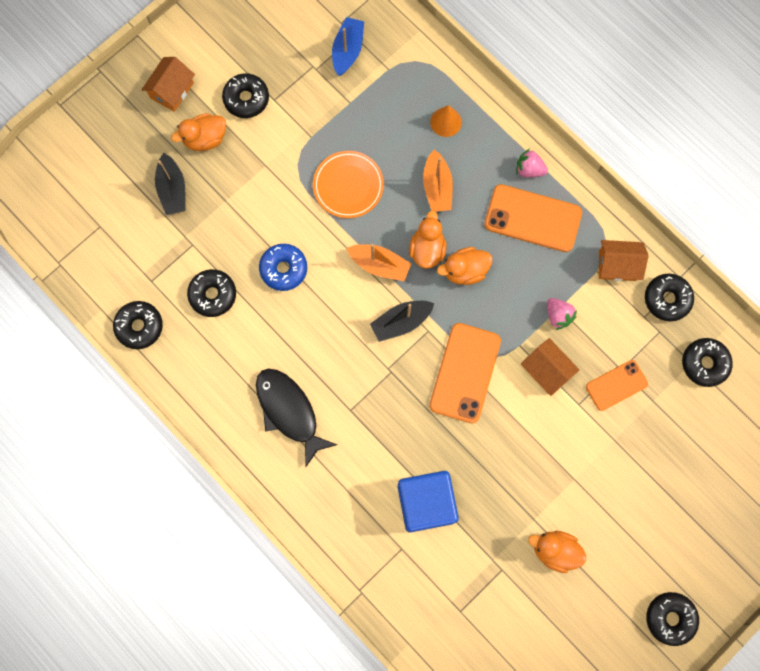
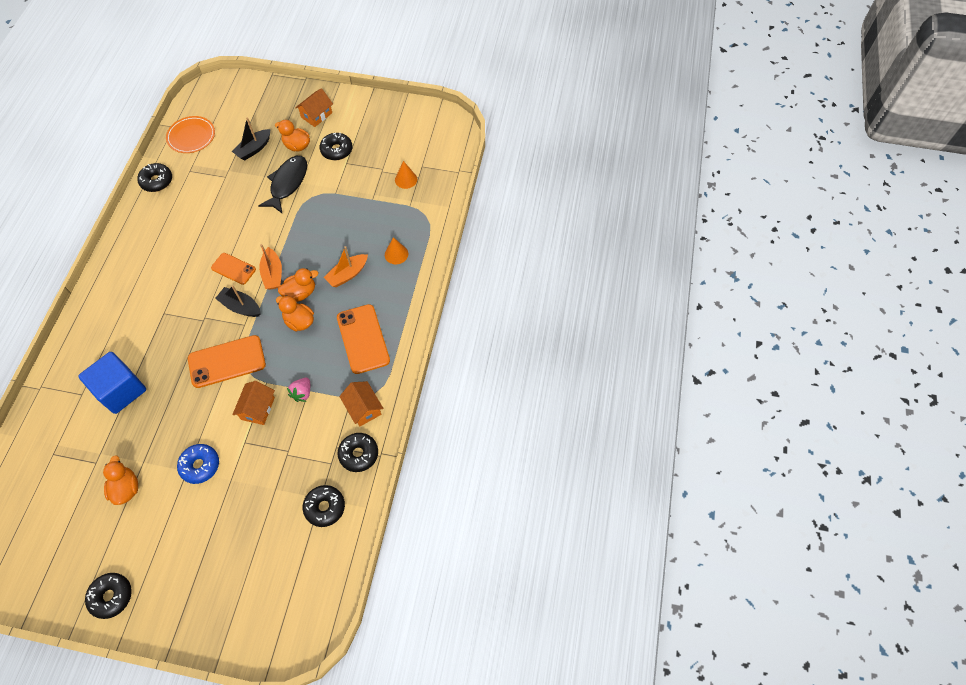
camera: 55 degrees right, 15 degrees down
orange house [141,57,195,112] -> orange house turned 45 degrees counterclockwise [295,88,333,127]
black donut [187,269,236,317] -> none
black fish [256,368,337,467] -> black fish moved to [258,156,307,214]
blue donut [259,244,307,291] -> blue donut moved to [177,444,219,484]
orange plate [313,151,384,218] -> orange plate moved to [166,116,215,153]
blue boat [332,17,364,76] -> orange cone [395,161,417,189]
pink strawberry [516,149,548,177] -> none
orange phone [586,360,648,411] -> orange phone moved to [211,253,256,285]

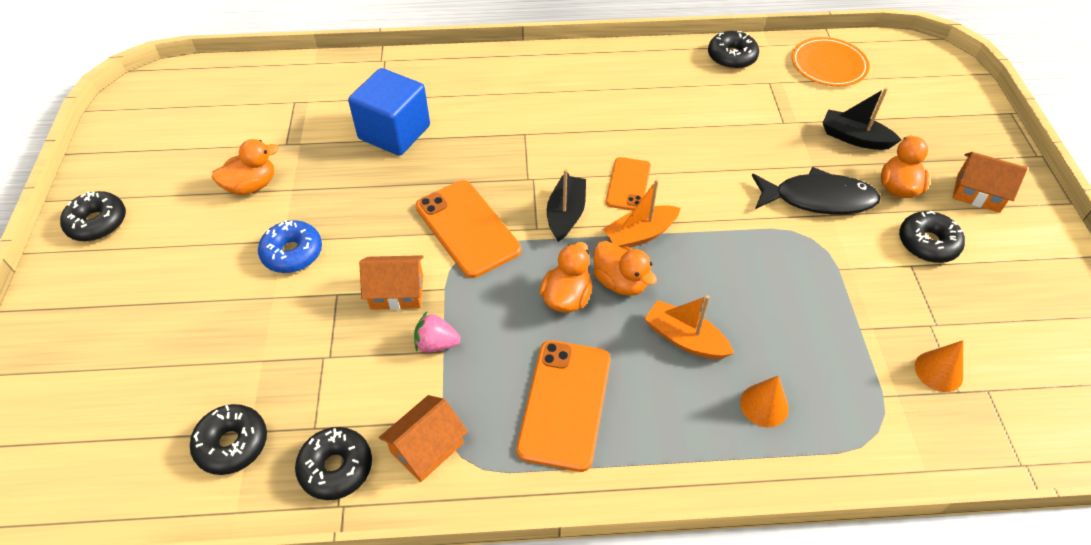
camera: 75 degrees right, 10 degrees down
orange phone [337,304,390,374] -> orange phone turned 45 degrees counterclockwise [516,340,610,472]

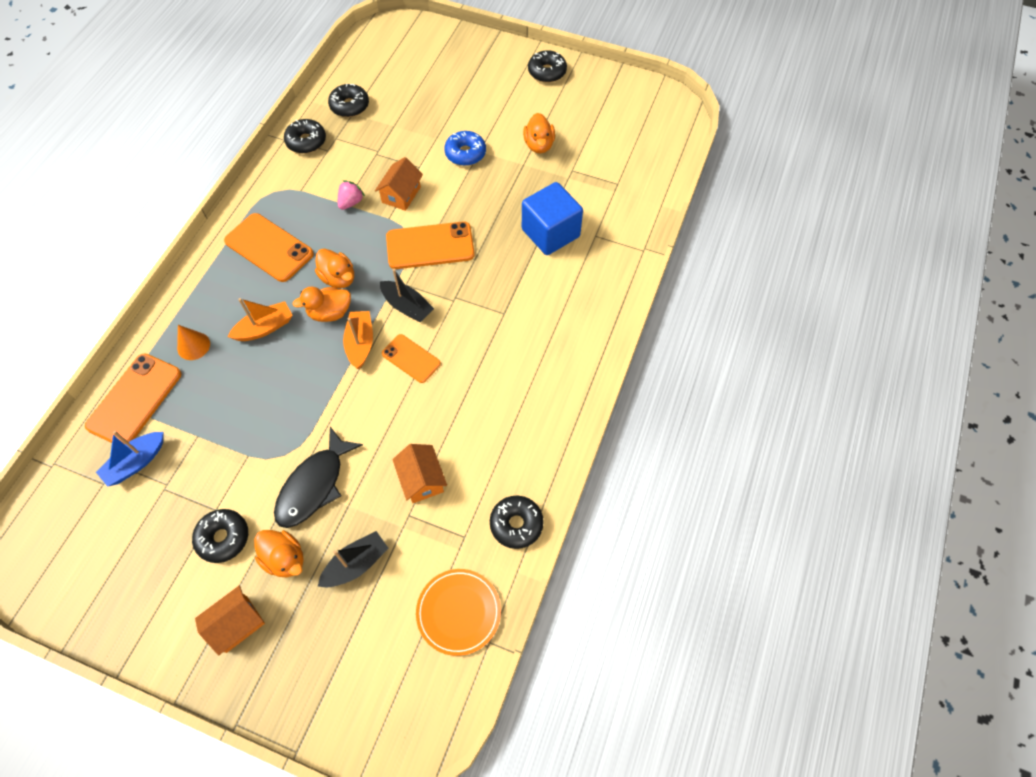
camera: 115 degrees right, 10 degrees up
orange house [379,395,468,482] -> orange house moved to [392,444,447,503]
orange cone [915,340,963,392] -> blue boat [96,431,163,487]
none -> orange phone [85,353,181,444]

